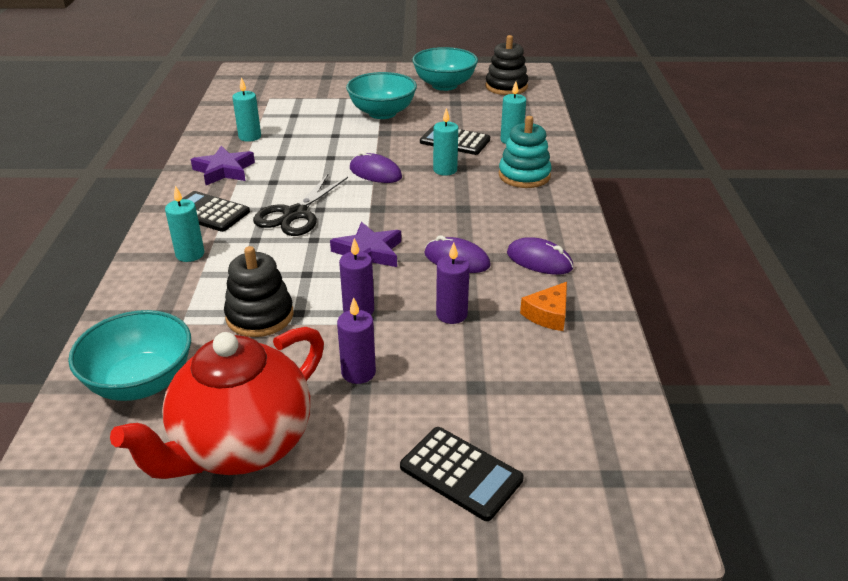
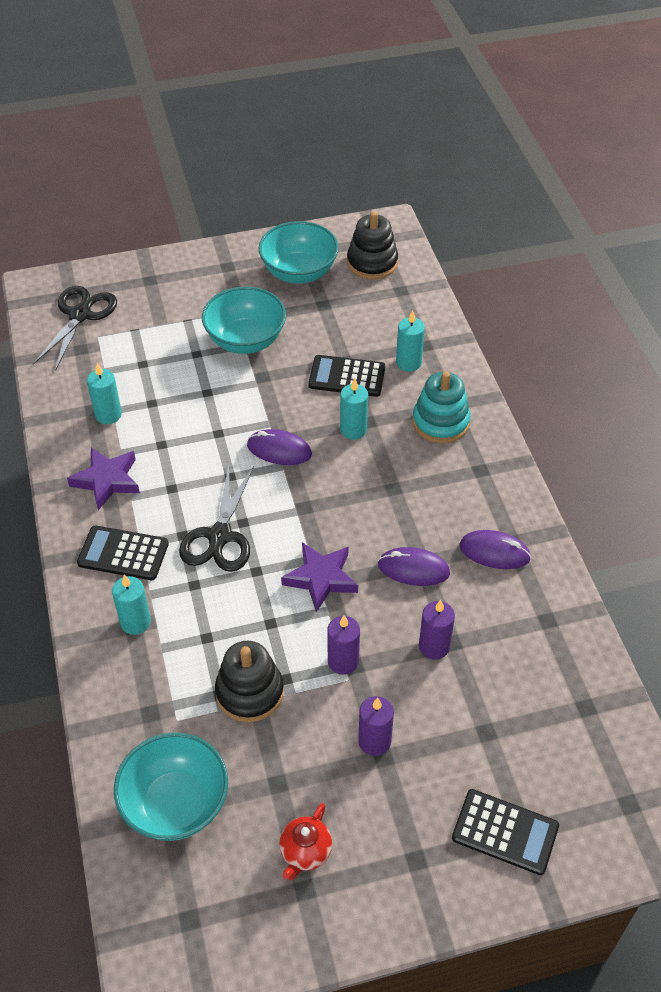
camera: 15 degrees left, 15 degrees up
red teapot [110,327,324,479] -> red teapot [279,803,332,880], size x0.41
orange cheese [520,282,567,331] -> none
none -> black scissors [33,286,117,371]

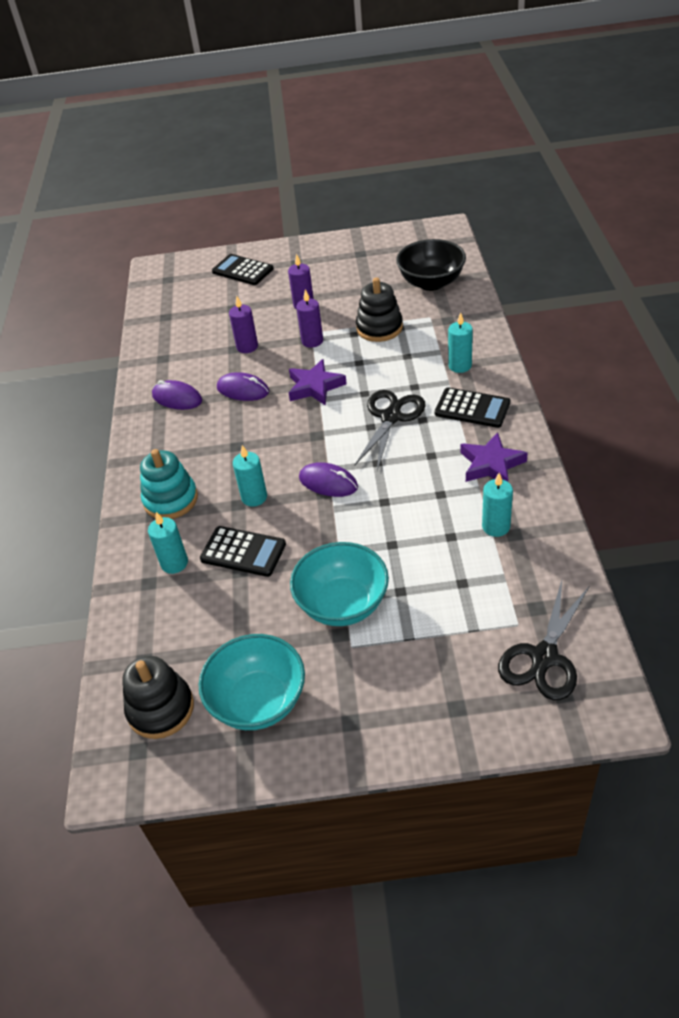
camera: 165 degrees left, 5 degrees down
turquoise bowl [114,733,228,841] -> black bowl [396,239,466,291]
red teapot [279,803,332,880] -> none

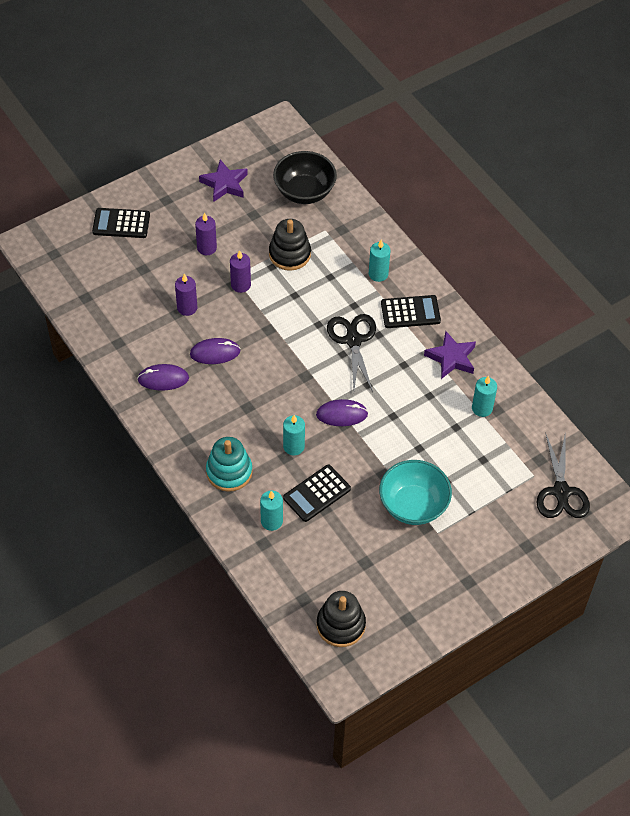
camera: 35 degrees left, 10 degrees up
turquoise bowl [198,634,305,730] -> none
black calculator [200,526,286,577] -> black calculator turned 150 degrees clockwise [283,464,351,522]
purple star [289,359,347,406] -> purple star moved to [199,159,248,202]

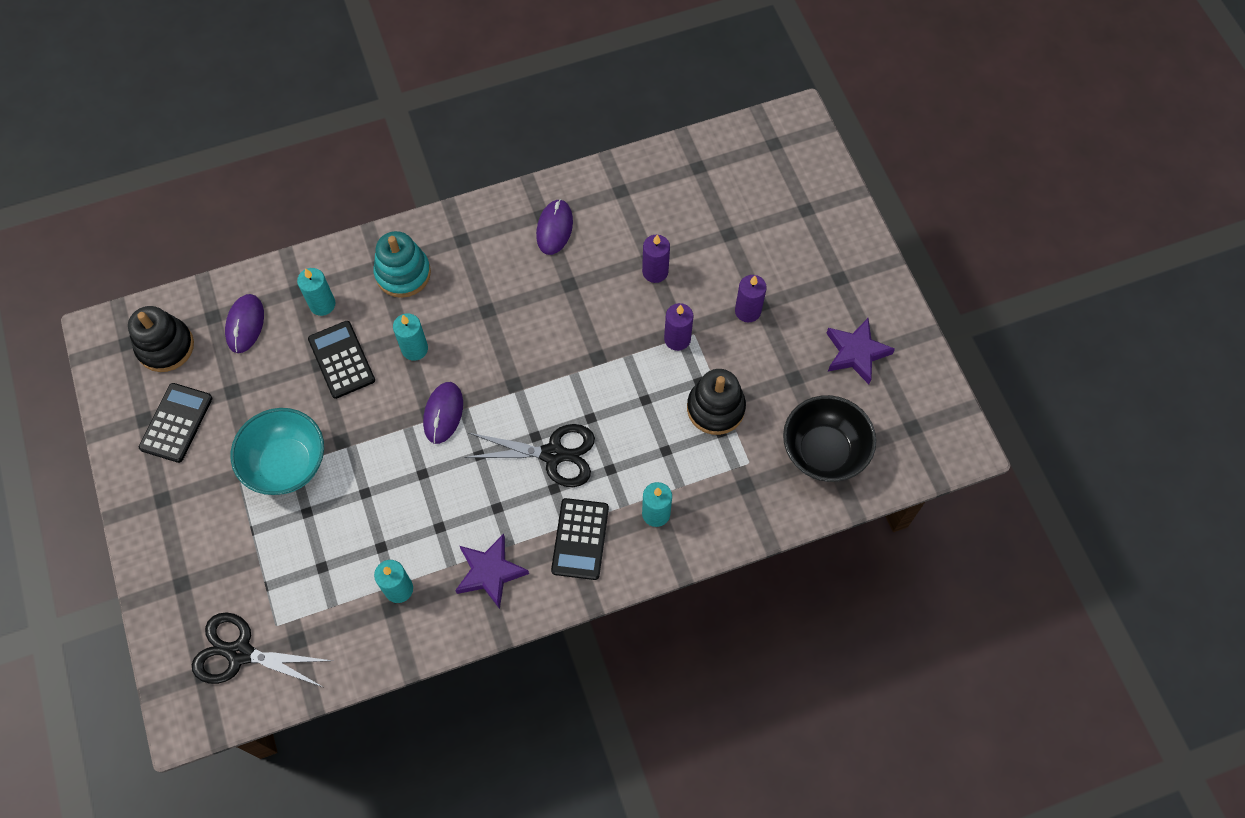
camera: 105 degrees right, 10 degrees up
black calculator [92,208,150,238] -> black calculator moved to [139,383,212,463]
purple mouse [190,338,241,364] -> purple mouse moved to [225,294,264,353]

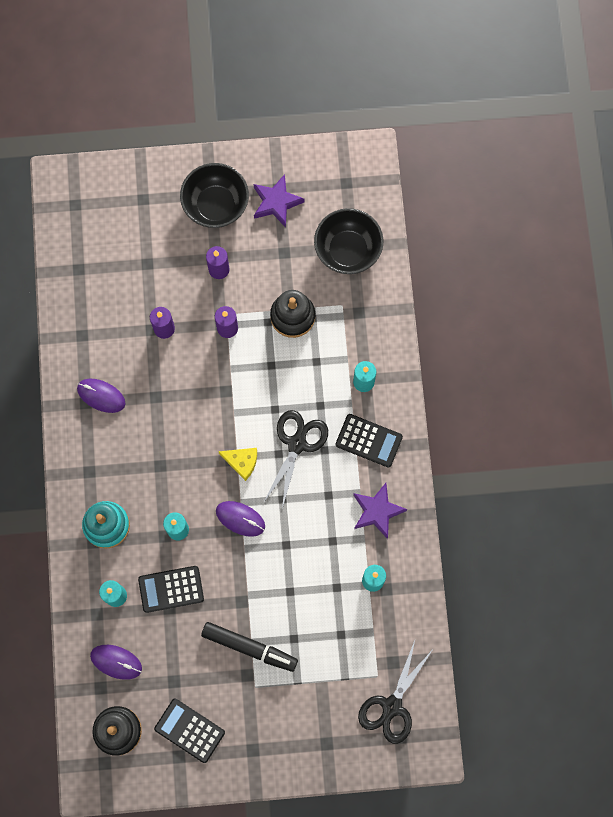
camera: 75 degrees left, 10 degrees up
turquoise bowl [231,408,324,495] -> black marker [201,622,298,672]
none -> black bowl [180,163,249,228]
none -> yellow cheese [218,448,257,481]

